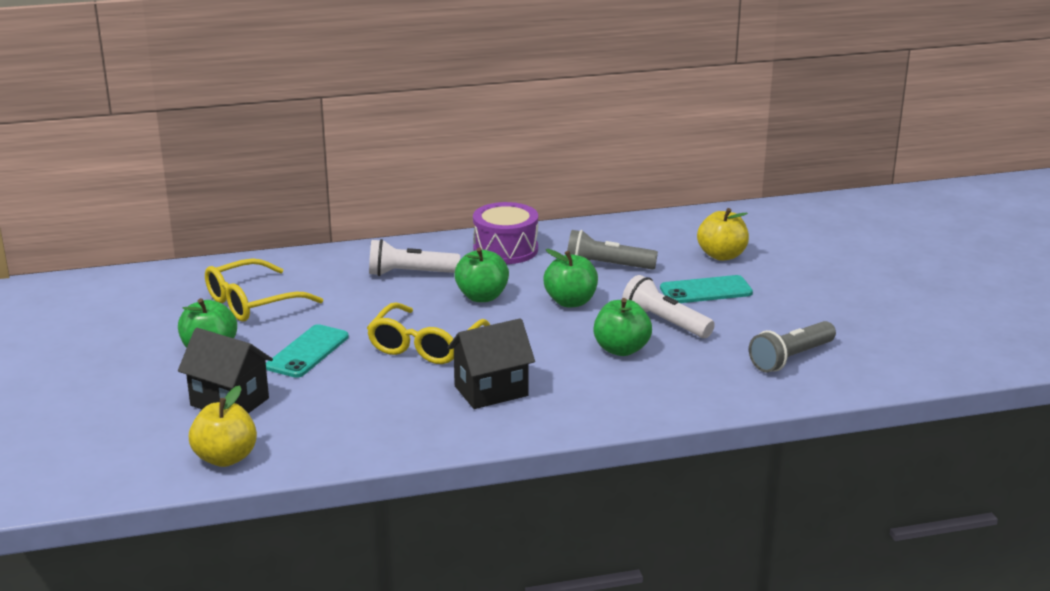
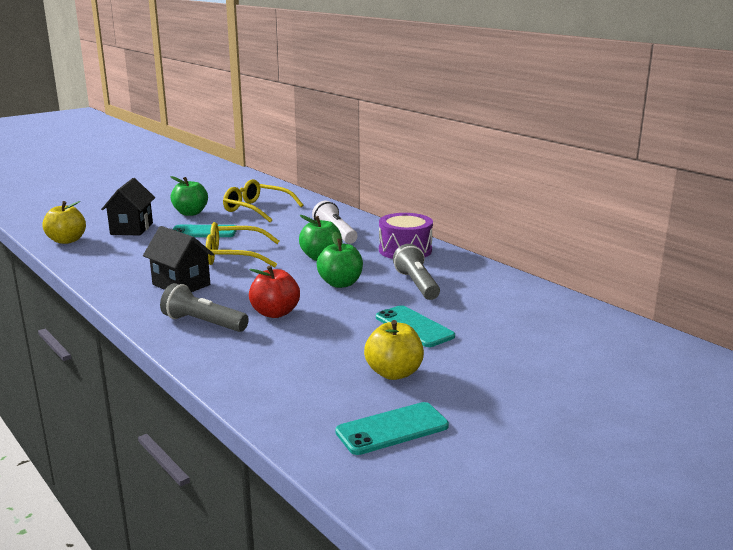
camera: 65 degrees right, 5 degrees down
green apple [594,298,652,356] -> red apple [249,266,300,318]
white flashlight [622,275,715,338] -> none
yellow apple [697,208,749,261] -> yellow apple moved to [364,320,424,380]
grey flashlight [749,321,836,372] -> grey flashlight moved to [160,283,249,332]
none -> turquoise phone [335,402,449,455]

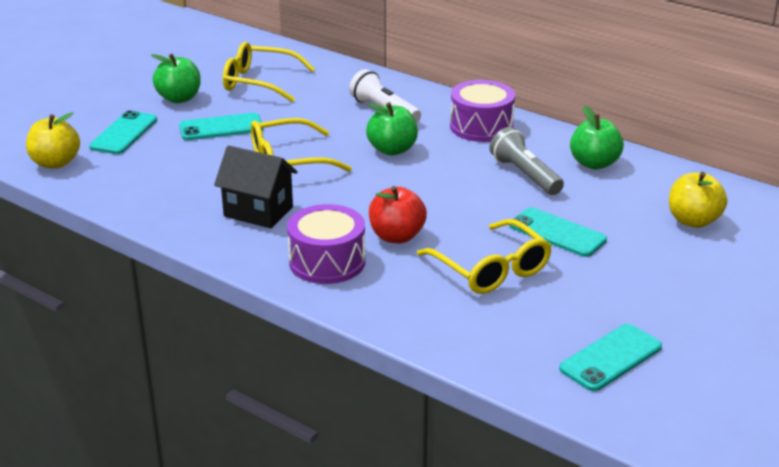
camera: 15 degrees left, 10 degrees up
black house [101,178,155,236] -> turquoise phone [89,110,157,154]
grey flashlight [160,283,249,332] -> purple drum [287,204,365,284]
green apple [317,232,363,288] -> green apple moved to [570,106,624,169]
yellow apple [364,320,424,380] -> yellow apple moved to [669,172,727,228]
none -> yellow glasses [417,219,552,294]

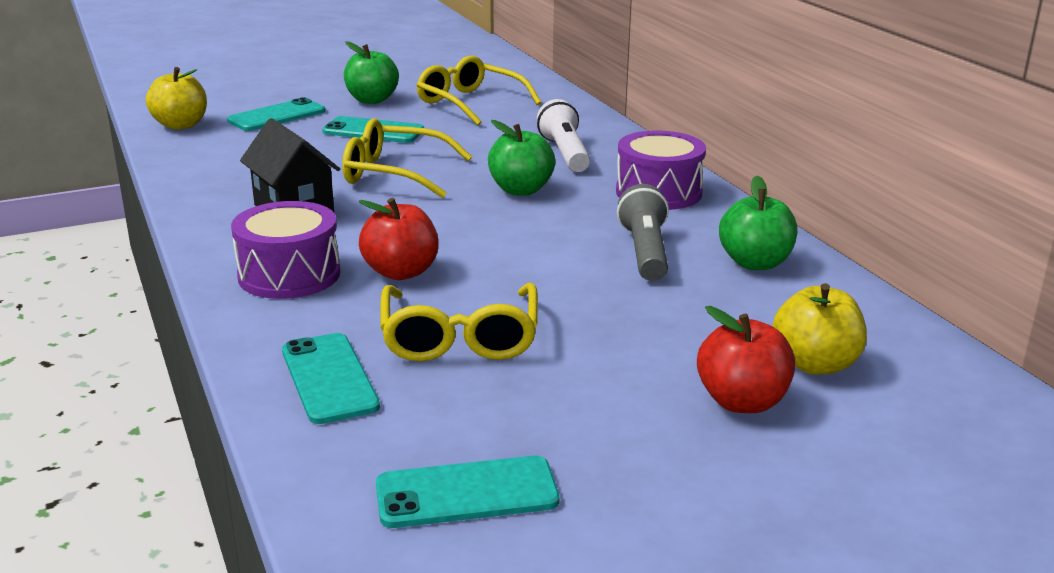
camera: 30 degrees right, 5 degrees down
turquoise phone [509,207,607,257] -> turquoise phone moved to [282,333,380,424]
none -> red apple [697,306,795,413]

